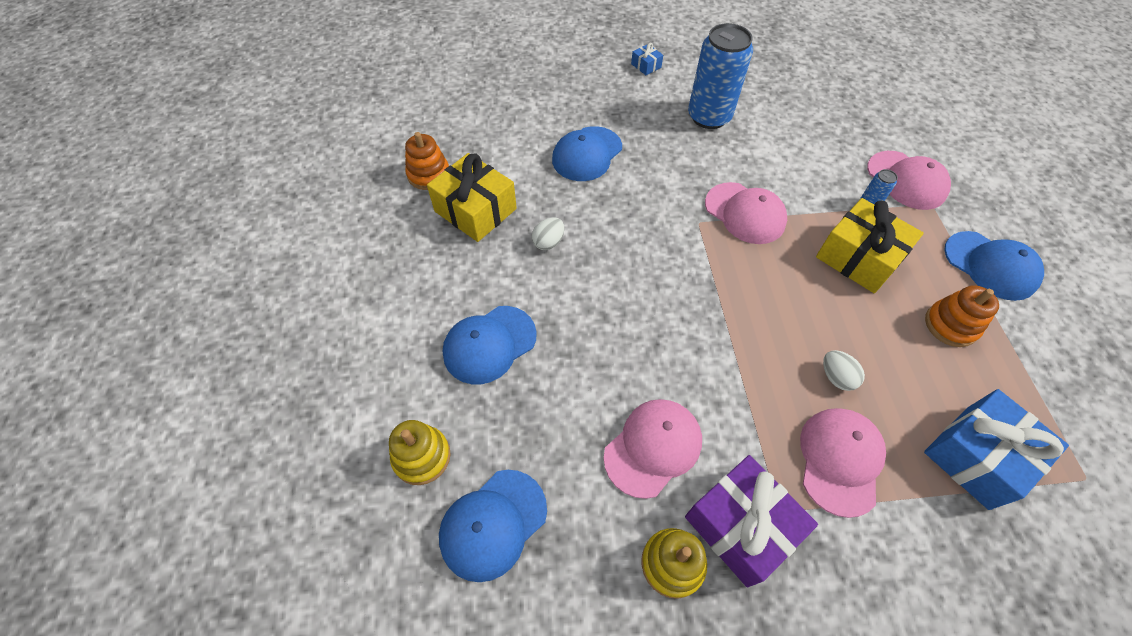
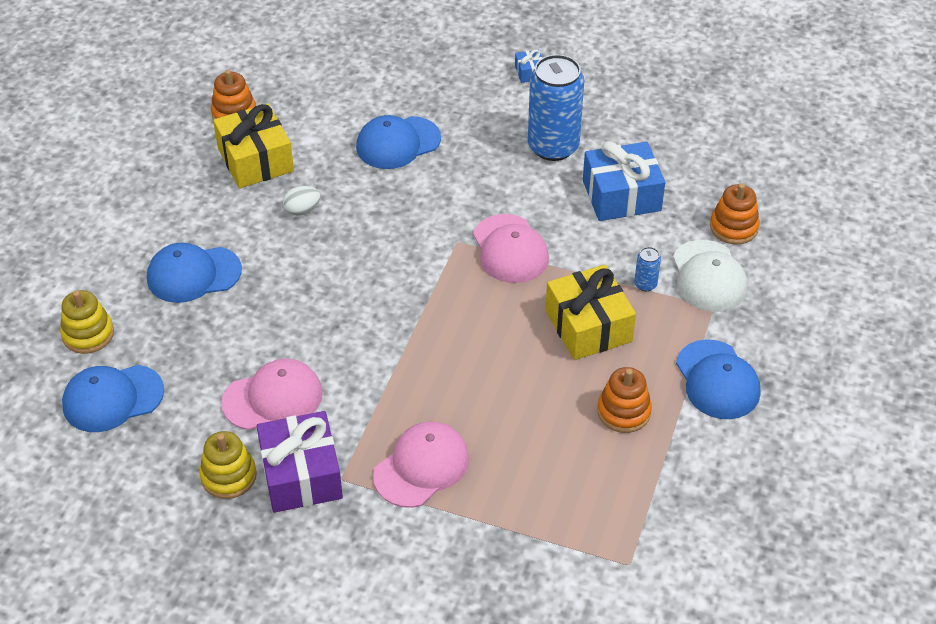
camera: 25 degrees right, 10 degrees down
white egg [823,350,865,391] -> none
pink cap [867,151,951,210] -> white cap [673,240,748,312]
blue gift [924,389,1069,510] -> blue gift moved to [583,141,665,221]
none -> orange stacking toy [710,183,760,244]

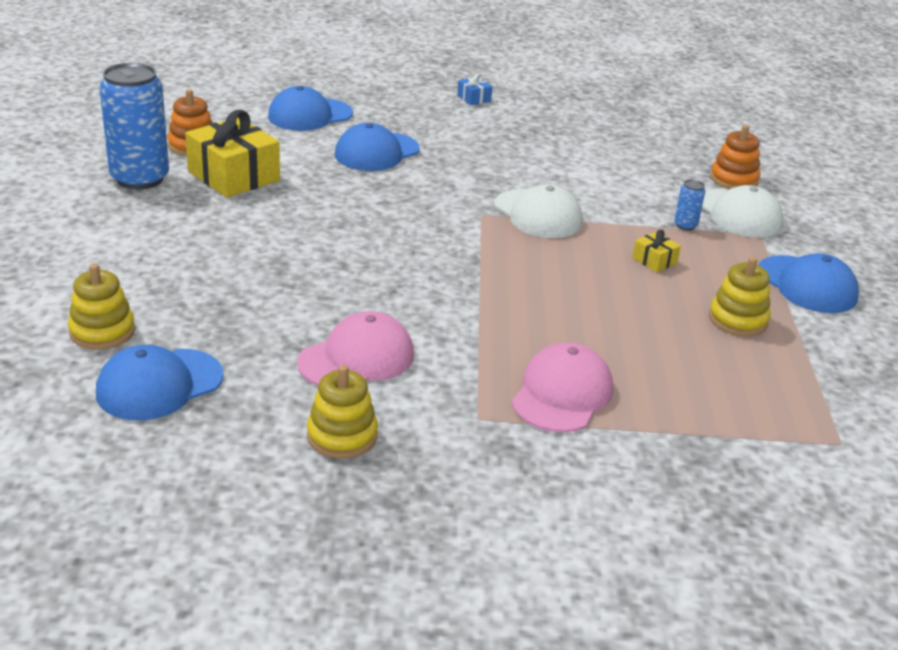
camera: 20 degrees left, 15 degrees down
blue cap [147,243,242,303] -> blue cap moved to [268,86,353,131]
purple gift [257,411,343,513] -> none
white egg [283,186,320,216] -> none
pink cap [473,214,549,283] -> white cap [494,184,583,238]
blue can [528,54,584,161] -> blue can moved to [99,63,169,189]
yellow gift [545,265,636,360] -> yellow gift [632,230,681,272], size x0.45
blue gift [583,141,665,221] -> none
orange stacking toy [597,367,652,433] -> yellow stacking toy [709,257,771,336]

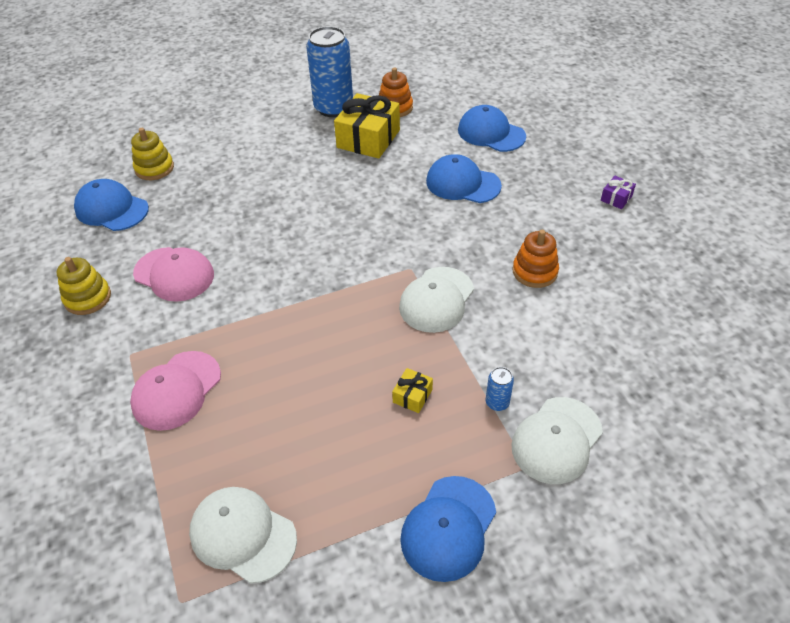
camera: 70 degrees right, 15 degrees up
blue gift [457,74,492,105] -> purple gift [601,176,636,209]
pink cap [512,342,613,432] -> pink cap turned 120 degrees clockwise [130,351,221,431]
yellow stacking toy [709,257,771,336] -> none
orange stacking toy [710,125,760,189] -> orange stacking toy moved to [512,230,559,288]
none -> white cap [189,487,297,584]

